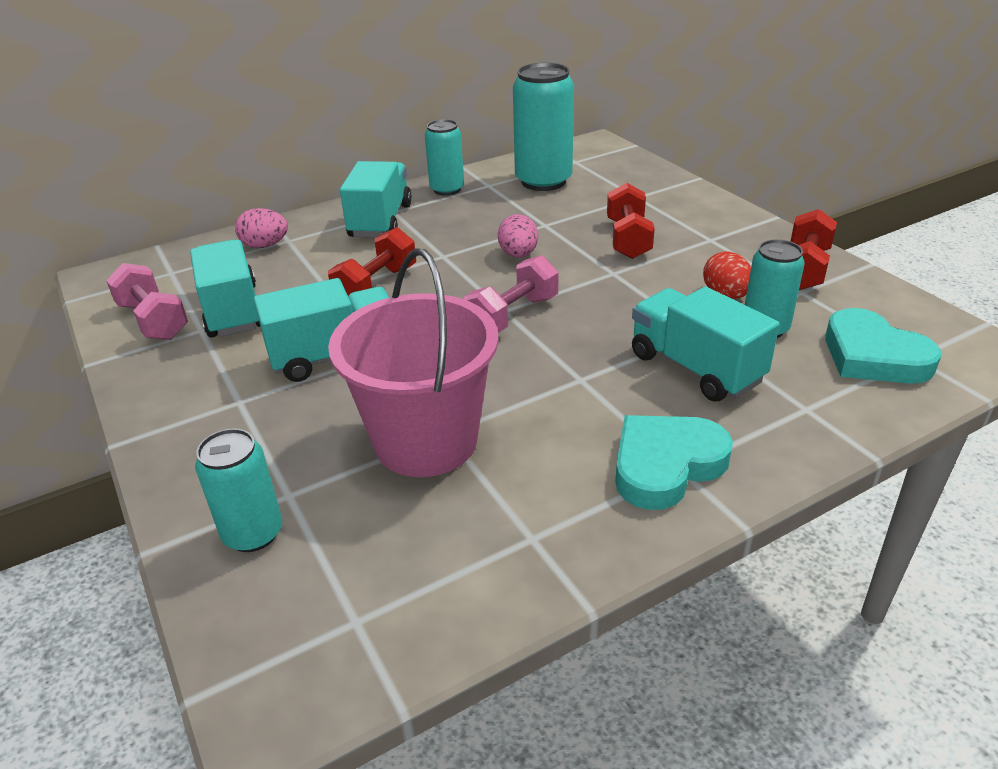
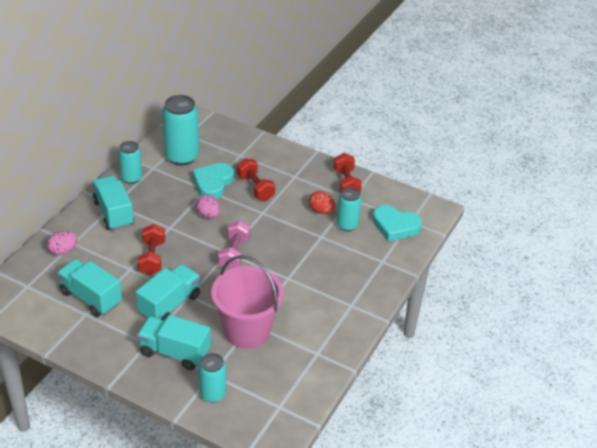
camera: 35 degrees left, 5 degrees up
pink dumbbell [106,263,188,340] -> none
turquoise heart [615,415,733,510] -> turquoise heart moved to [192,163,234,199]
turquoise truck [632,287,780,402] -> turquoise truck moved to [137,315,211,370]

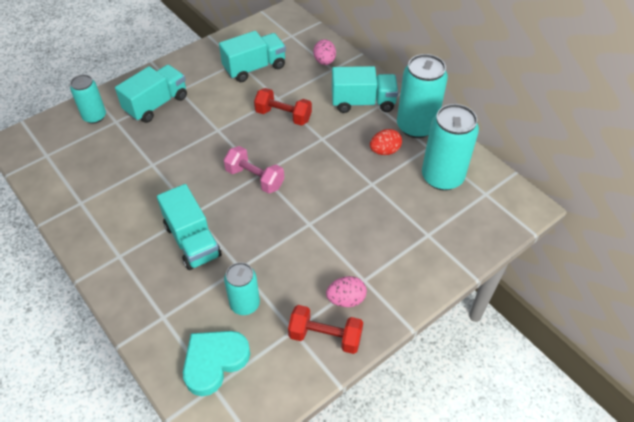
camera: 115 degrees right, 10 degrees up
turquoise can [118,141,142,184] -> turquoise can [397,54,448,138], size x1.66
turquoise truck [136,264,200,321] -> turquoise truck moved to [157,184,222,270]
turquoise heart [192,163,234,199] -> none
pink egg [196,195,220,219] -> pink egg moved to [326,276,367,307]
pink bucket [211,255,284,349] -> none
red dumbbell [237,158,275,201] -> none
red egg [309,191,335,214] -> red egg moved to [370,129,402,155]

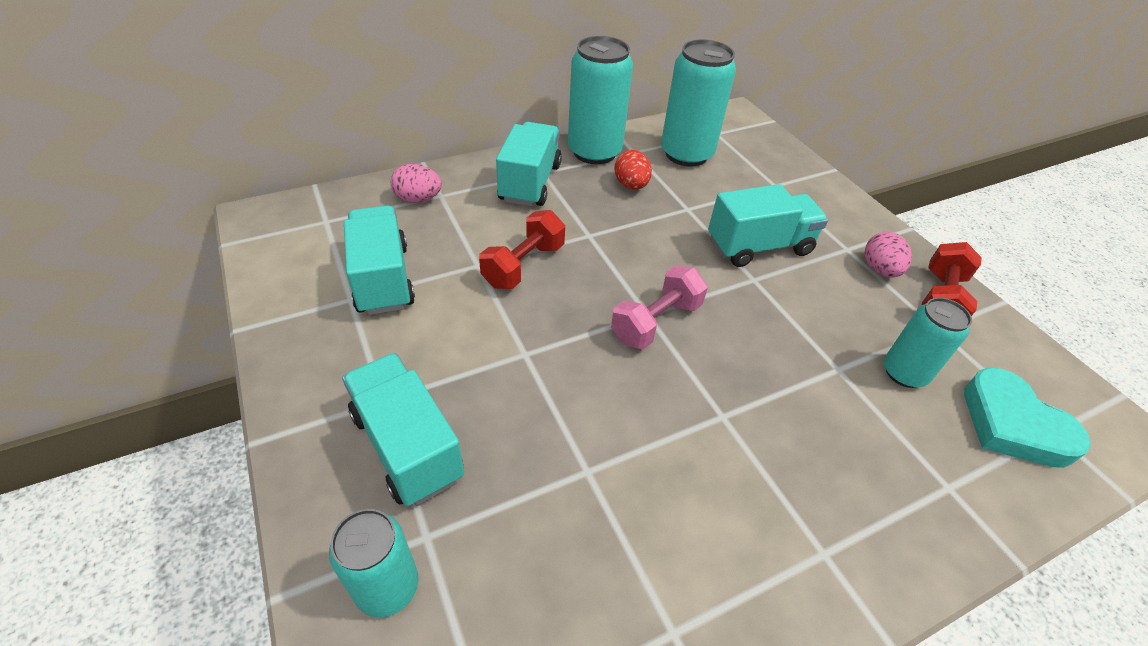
camera: 80 degrees left, 5 degrees down
turquoise truck [157,184,222,270] -> turquoise truck moved to [708,184,828,267]

